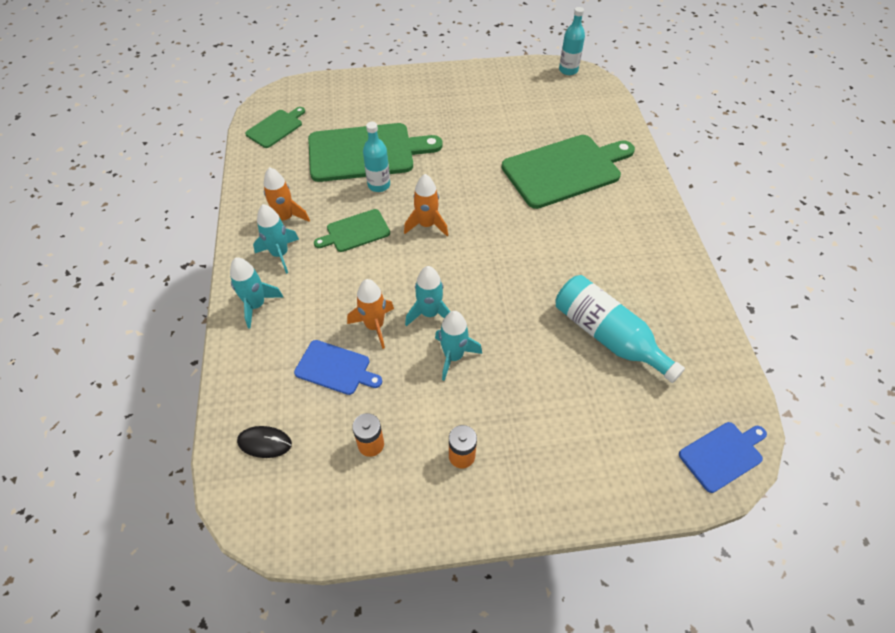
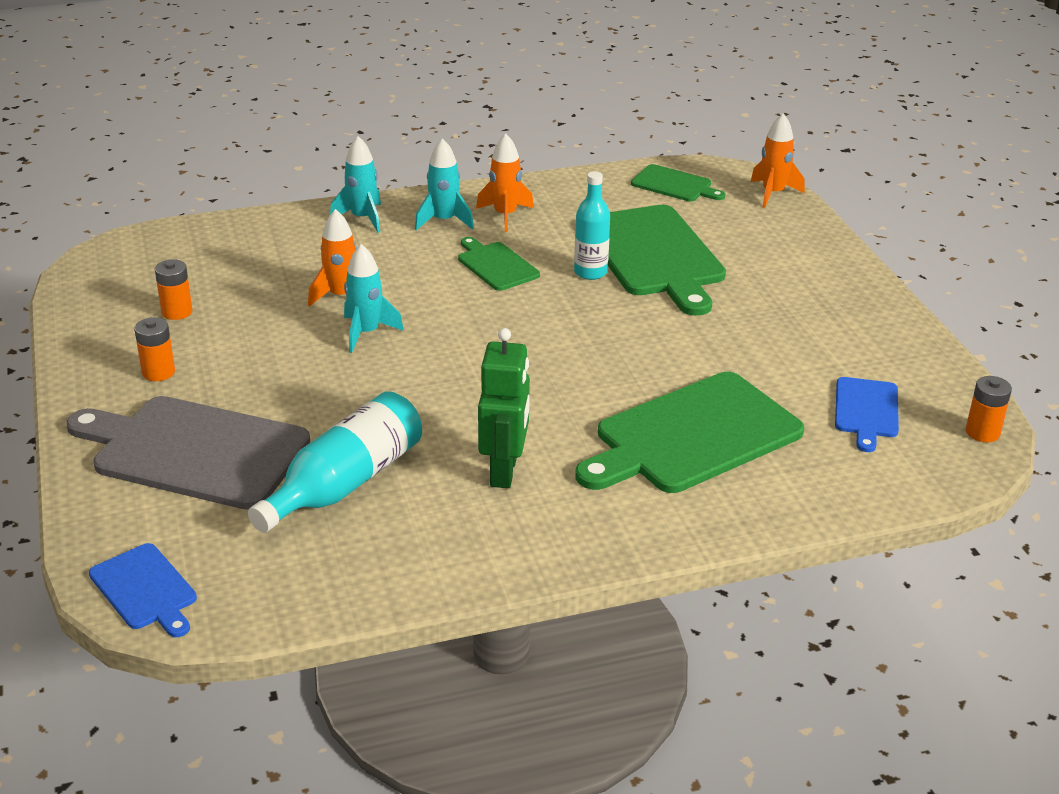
camera: 80 degrees right, 20 degrees down
black mouse [237,426,292,458] -> none
blue cutting board [294,340,382,395] -> blue cutting board moved to [835,377,899,452]
orange rocket [404,174,448,236] -> orange rocket moved to [751,114,805,208]
turquoise rocket [435,311,482,381] -> none
green cutting board [501,135,635,209] -> green cutting board turned 90 degrees clockwise [575,372,804,493]
turquoise bottle [559,7,585,75] -> orange battery [966,376,1012,442]
none -> grey cutting board [66,396,310,510]
none -> green robot [478,328,530,488]

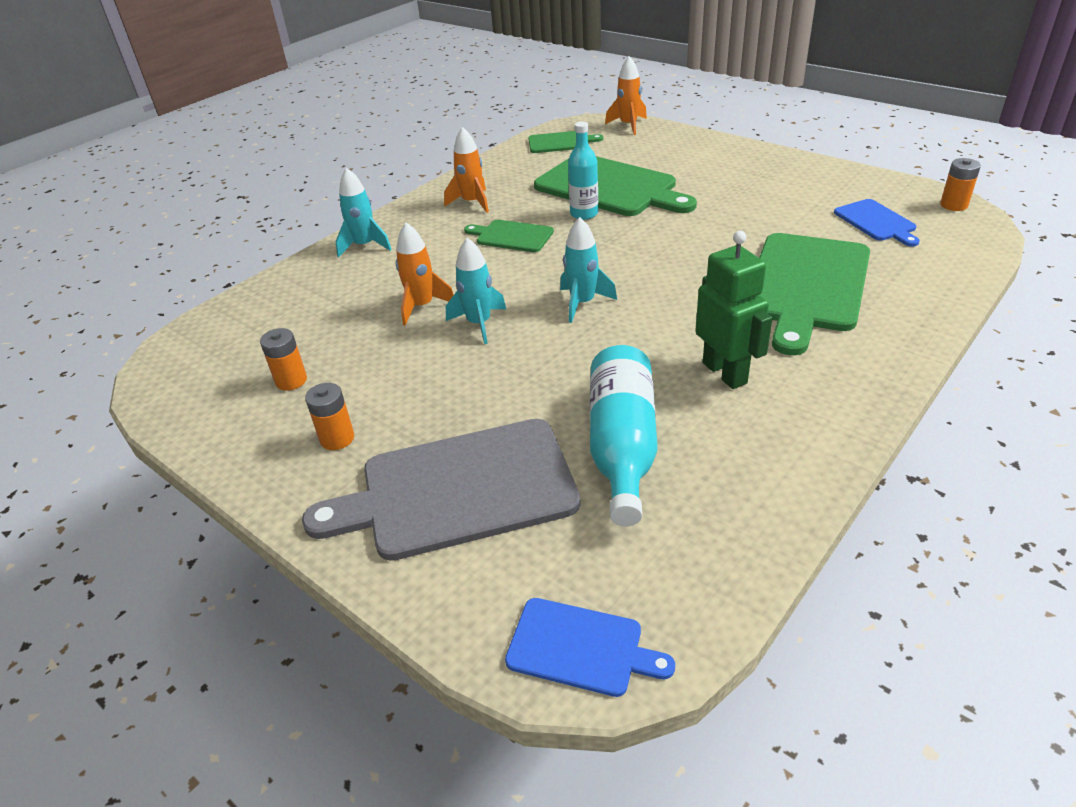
camera: 30 degrees left, 5 degrees up
turquoise rocket [415,138,474,230] -> turquoise rocket moved to [560,217,617,323]

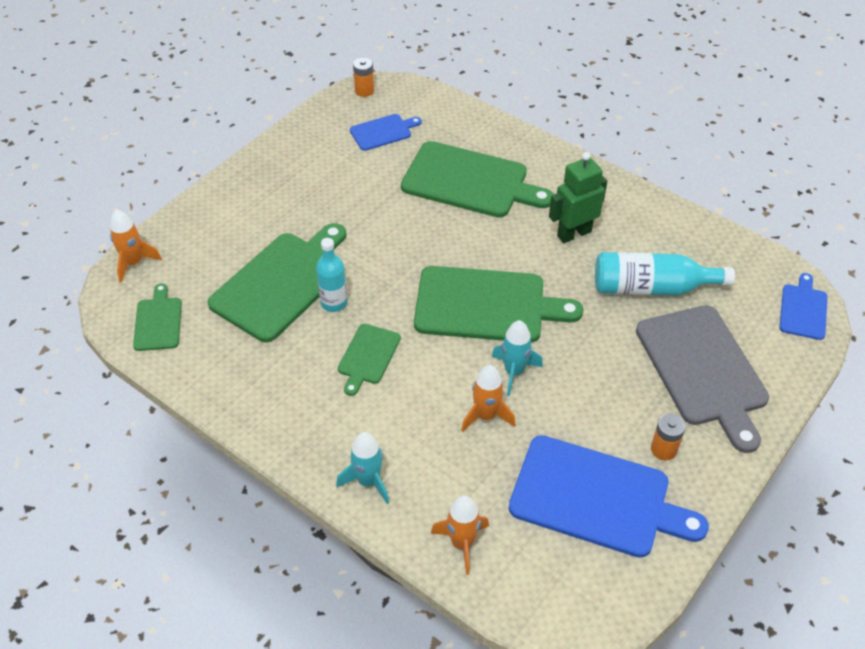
camera: 95 degrees left, 10 degrees up
orange battery [260,328,307,391] -> blue cutting board [509,435,709,558]
orange rocket [444,127,489,213] -> orange rocket moved to [431,495,489,575]
turquoise rocket [560,217,617,323] -> green cutting board [414,266,583,343]

